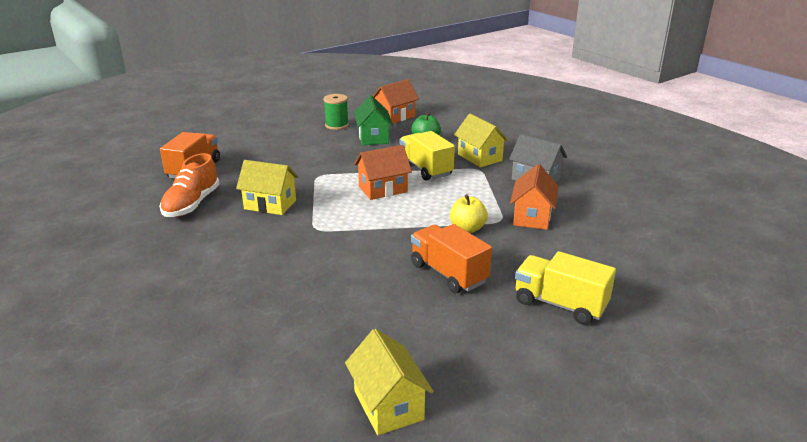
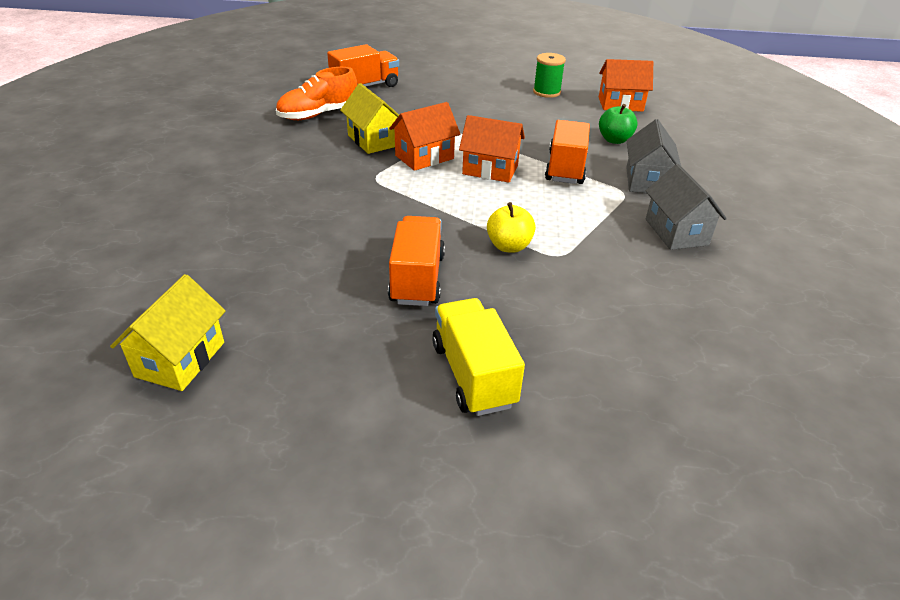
camera: 40 degrees right, 10 degrees up
green house [354,95,393,145] -> none
yellow truck [400,131,455,181] -> orange truck [545,120,590,184]
yellow house [454,113,509,168] -> grey house [626,119,681,193]
orange house [510,164,558,230] -> orange house moved to [389,102,460,171]

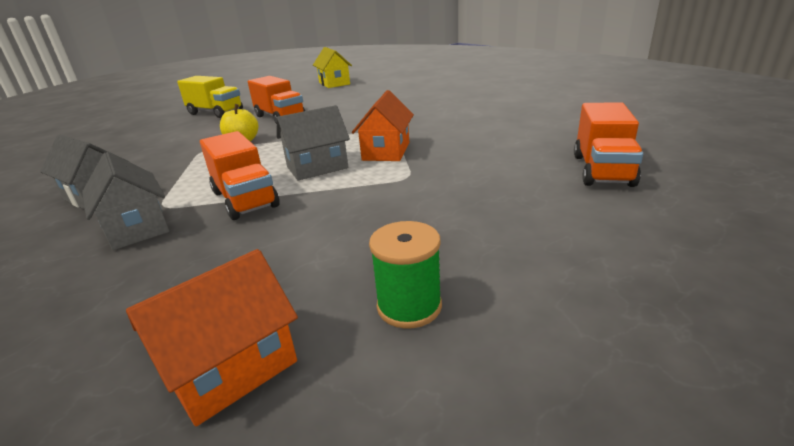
camera: 140 degrees right, 10 degrees down
orange shoe [276,67,358,120] -> none
yellow house [340,83,399,154] -> none
orange house [459,115,525,183] -> grey house [276,105,350,181]
green apple [599,104,638,144] -> none

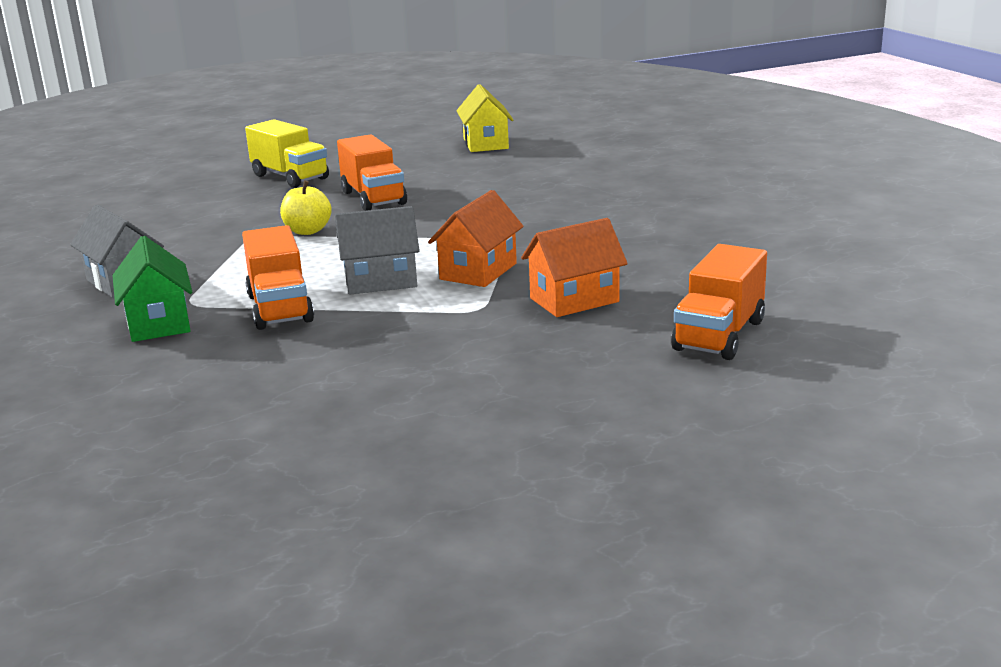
camera: 15 degrees right, 5 degrees down
grey house [82,152,169,250] -> green house [112,236,192,342]
orange house [126,249,298,426] -> orange house moved to [521,218,628,317]
green spool [369,221,442,329] -> none

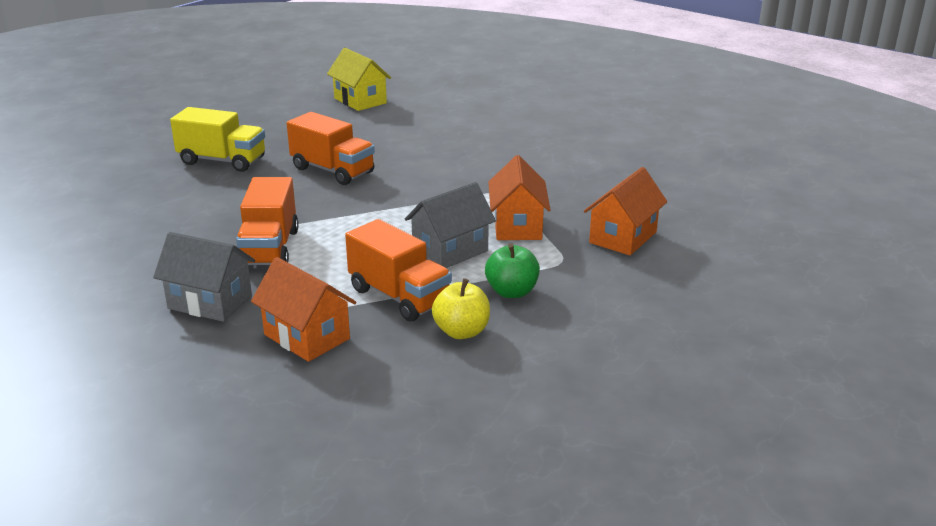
camera: 30 degrees left, 5 degrees up
green house [112,236,192,342] -> orange house [251,257,356,362]
yellow apple [280,180,332,235] -> yellow apple moved to [432,278,490,339]
orange truck [671,244,767,360] -> orange truck moved to [236,177,299,265]
none -> green apple [485,243,540,298]

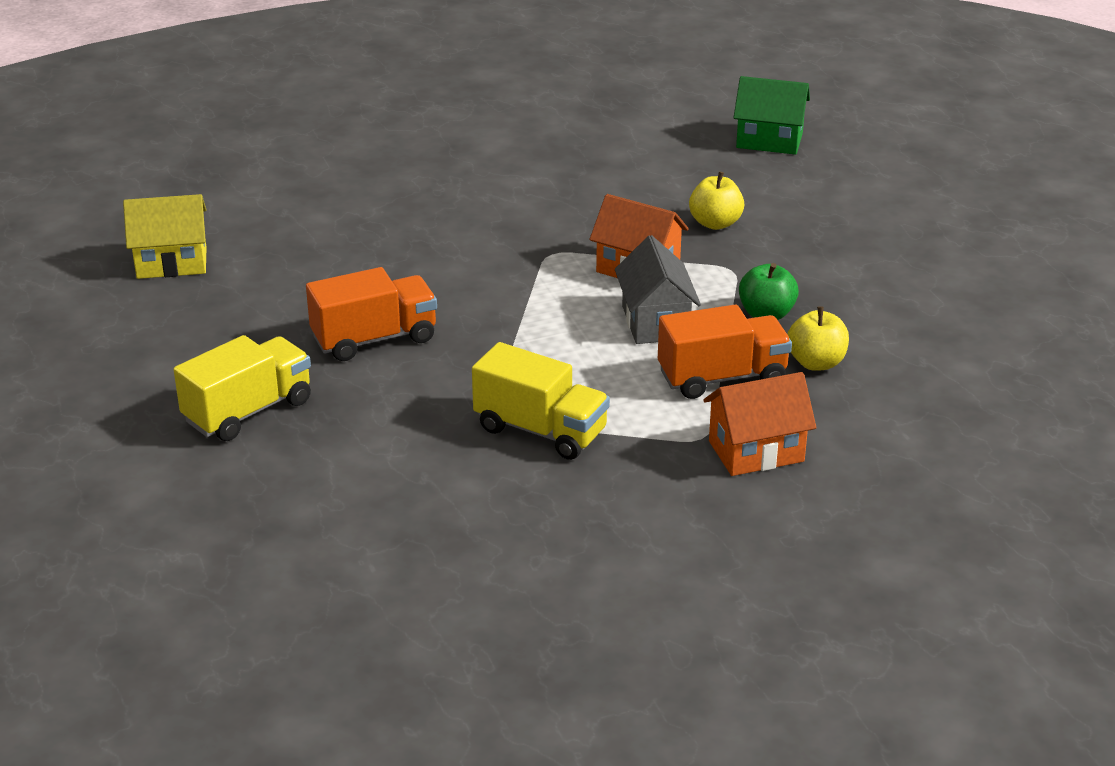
camera: 60 degrees left, 5 degrees up
grey house [153,232,255,322] -> none
orange truck [236,177,299,265] -> yellow truck [472,342,610,460]
orange house [584,167,667,255] -> yellow apple [689,171,744,230]
none -> green house [733,76,810,155]

